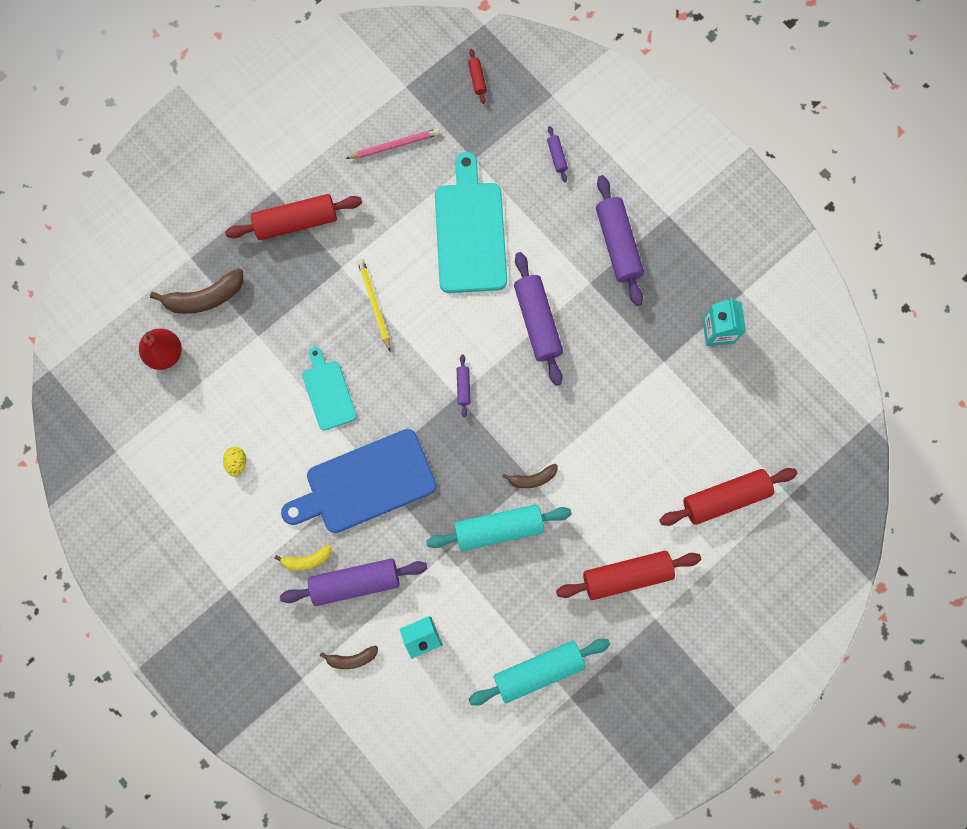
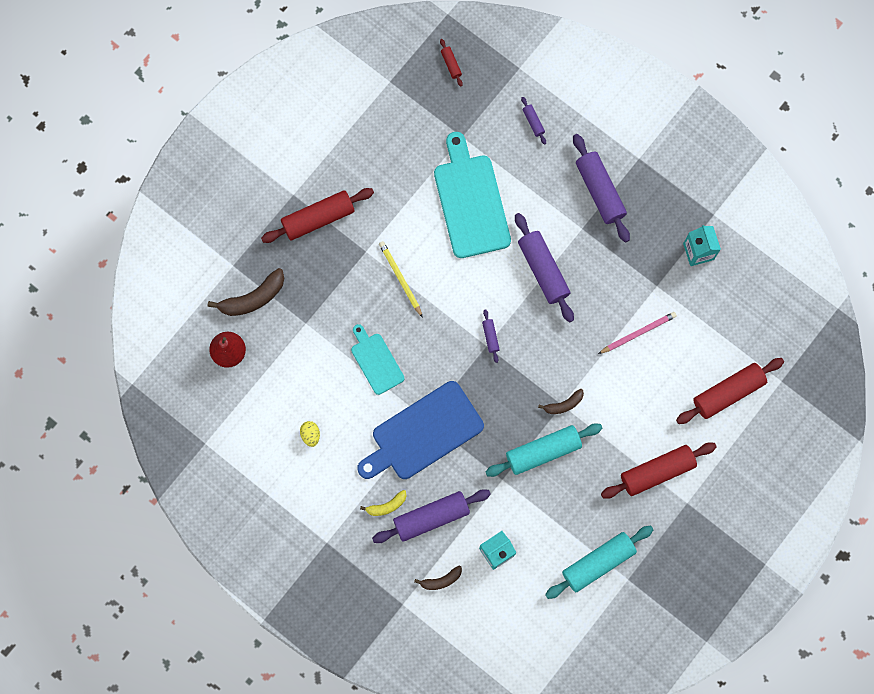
camera: 10 degrees left, 0 degrees up
pink pencil [345,128,440,159] -> pink pencil moved to [598,312,677,354]

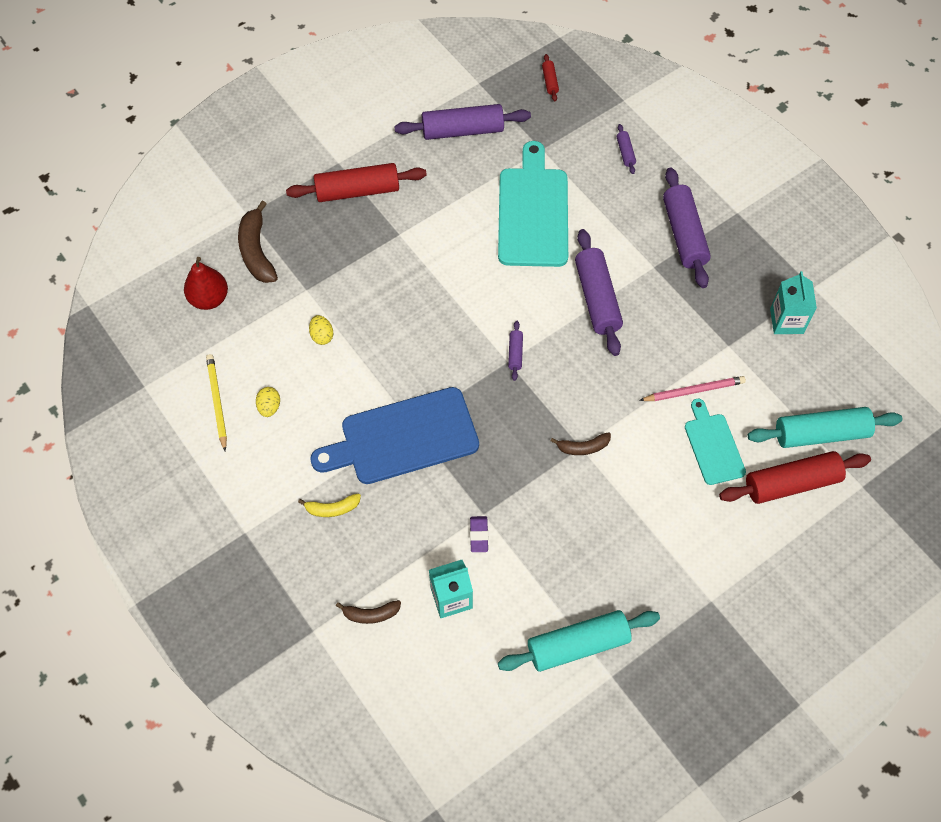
camera: 15 degrees right, 15 degrees down
brown banana [208,268,284,316] -> brown banana turned 90 degrees clockwise [238,201,278,283]
turquoise cutting board [351,324,404,395] -> turquoise cutting board moved to [685,399,746,485]
purple rolling pin [372,489,491,543] -> purple rolling pin moved to [394,104,531,140]
yellow pencil [379,241,423,318] -> yellow pencil moved to [206,354,227,451]
turquoise rolling pin [485,424,603,477] -> turquoise rolling pin moved to [748,407,902,448]
red rolling pin [601,442,717,499] -> none
none -> yellow egg [309,315,333,345]
none -> purple eraser [470,516,488,552]

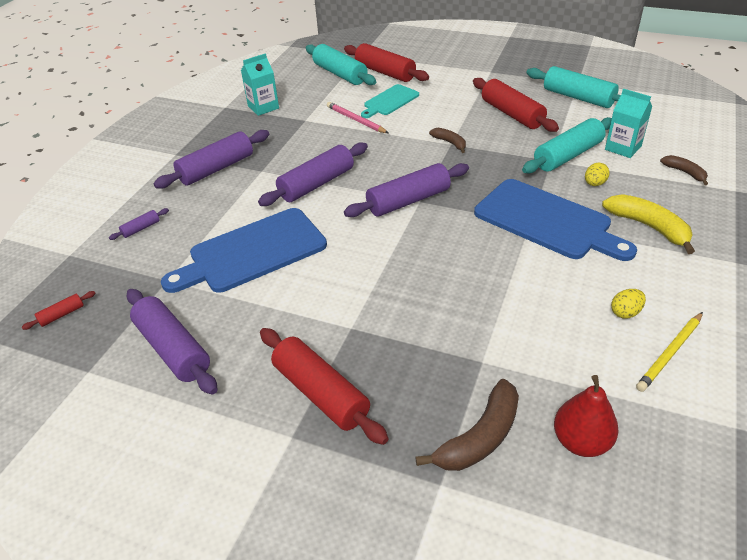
camera: 120 degrees left, 20 degrees down
yellow banana [298,493,361,517] -> yellow banana [602,194,695,254], size x1.73
yellow egg [309,315,333,345] -> yellow egg moved to [585,163,610,186]
purple eraser [470,516,488,552] -> turquoise rolling pin [522,117,612,174]
turquoise cutting board [498,141,568,267] -> blue cutting board [161,208,327,293]
purple rolling pin [508,321,523,381] -> purple rolling pin [344,163,469,217], size x2.23
none -> red rolling pin [473,78,559,132]

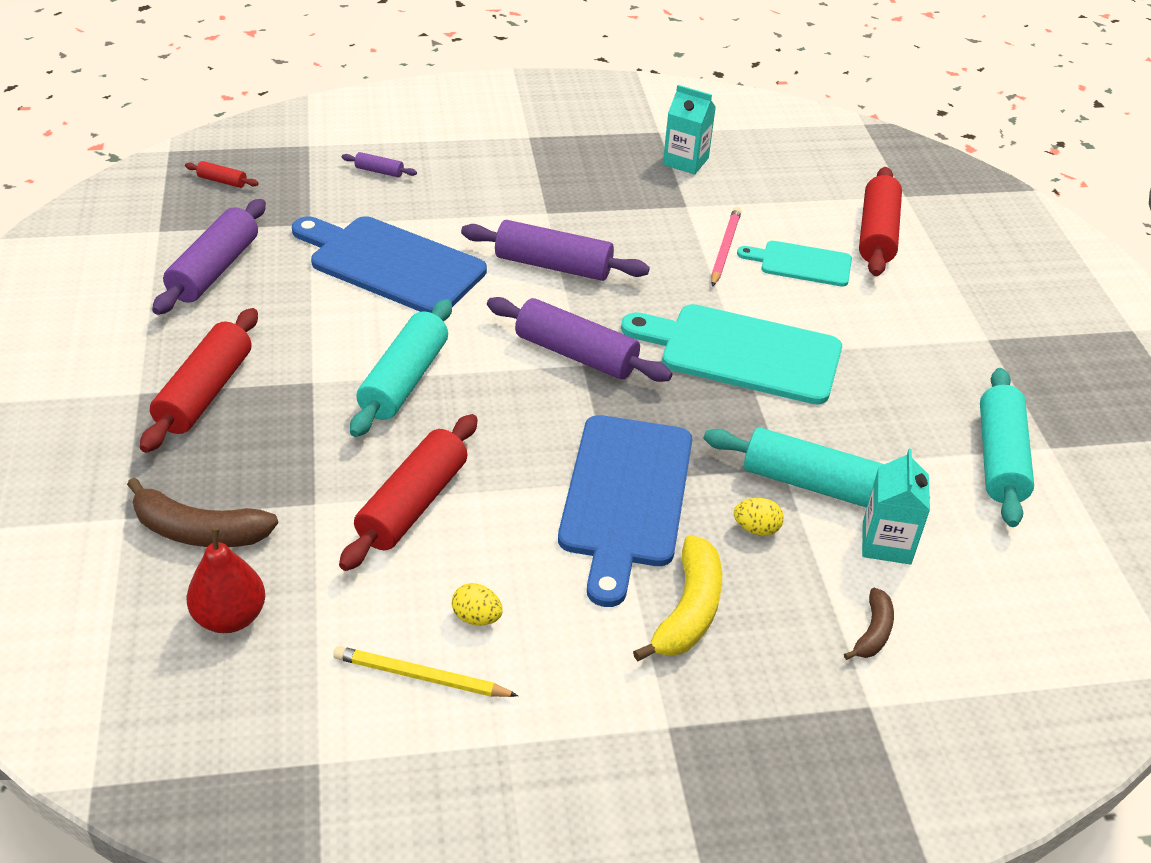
camera: 55 degrees right, 0 degrees up
purple rolling pin [153,130,269,189] -> none
turquoise rolling pin [306,44,376,85] -> turquoise rolling pin moved to [350,299,452,437]
brown banana [429,128,466,153] -> turquoise cutting board [621,304,842,405]
red rolling pin [473,78,559,132] -> red rolling pin moved to [339,414,478,571]

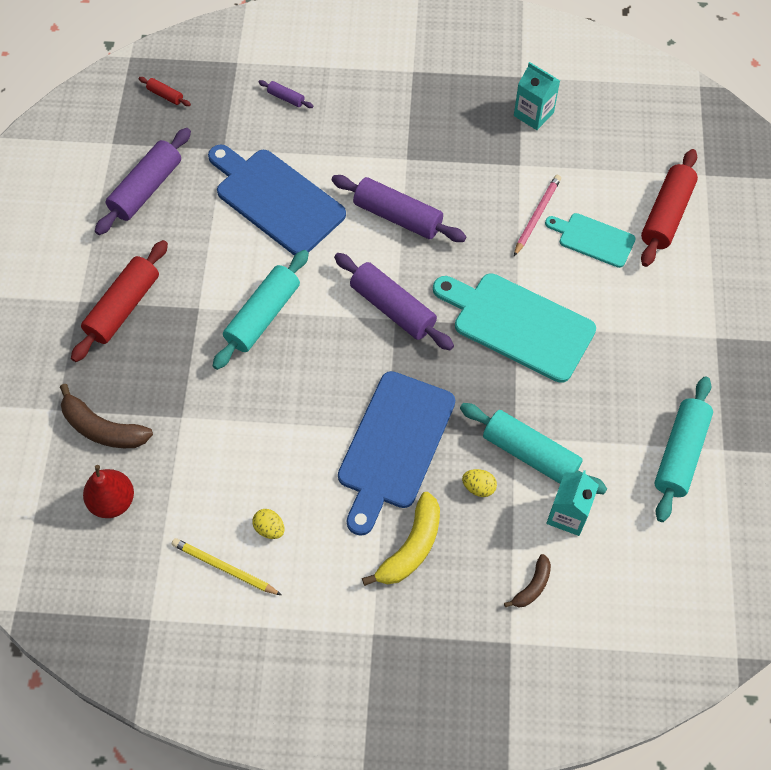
camera: 15 degrees right, 20 degrees up
red rolling pin [339,414,478,571] -> none

